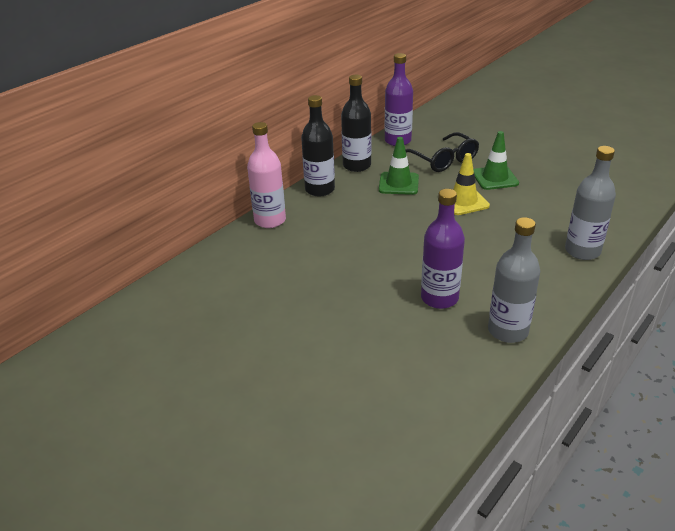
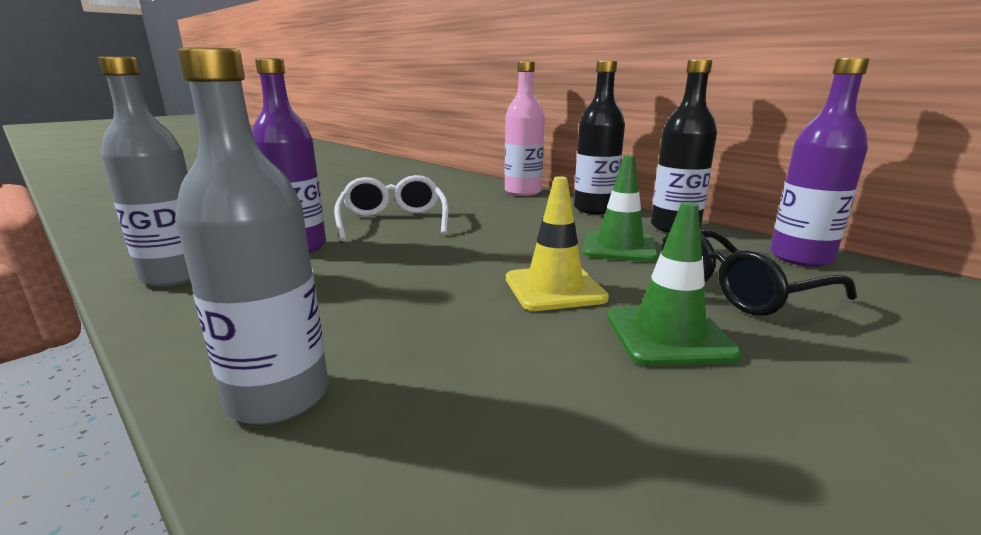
camera: 95 degrees right, 15 degrees down
none -> white glasses [334,175,449,241]

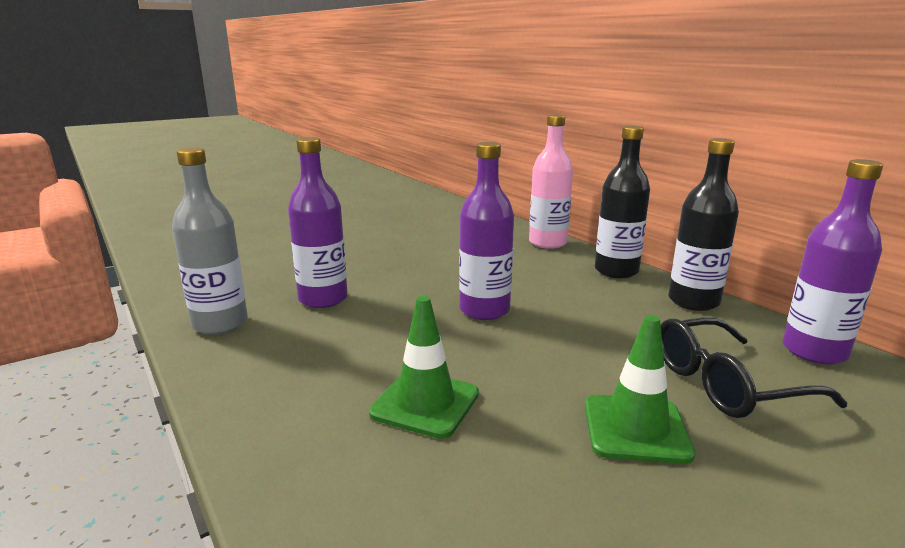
camera: 10 degrees right, 0 degrees up
grey bottle [175,47,329,425] -> none
white glasses [334,175,449,241] -> none
yellow traffic cone [506,176,609,311] -> none
green traffic cone [583,155,658,262] -> green traffic cone moved to [369,296,479,439]
none -> purple bottle [459,142,514,320]

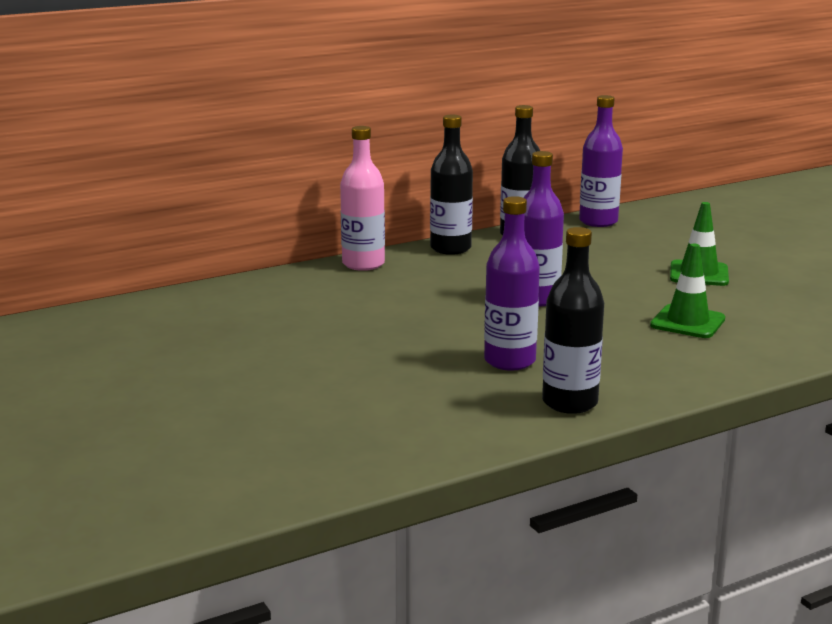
camera: 85 degrees left, 0 degrees up
grey bottle [172,148,248,335] -> black bottle [542,227,604,414]
black glasses [661,317,847,418] -> none

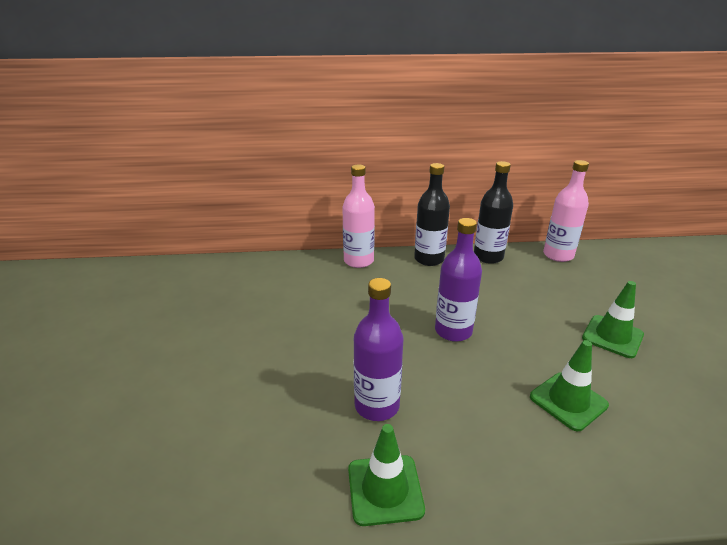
camera: 25 degrees right, 10 degrees up
black bottle [542,227,604,414] -> green traffic cone [348,424,425,526]
purple bottle [579,95,623,227] -> pink bottle [543,160,589,262]

